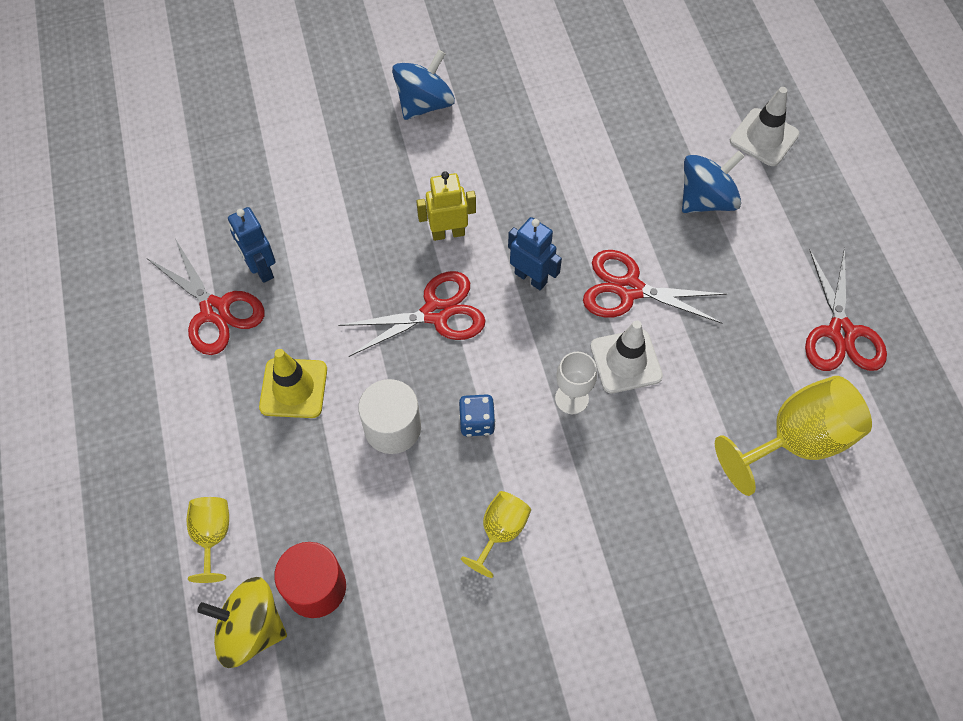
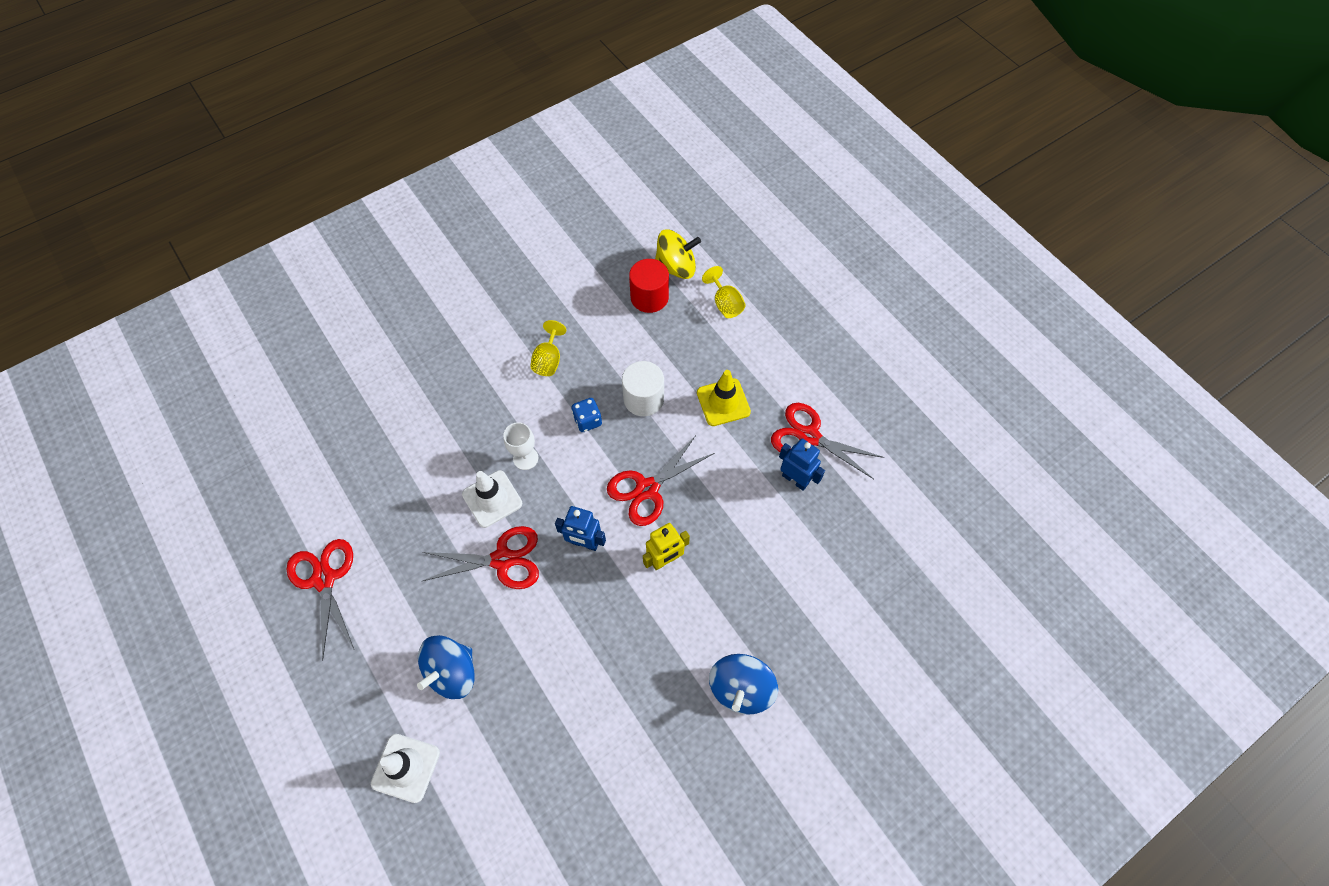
camera: 160 degrees right, 0 degrees up
yellow goblet [715,376,872,496] -> none

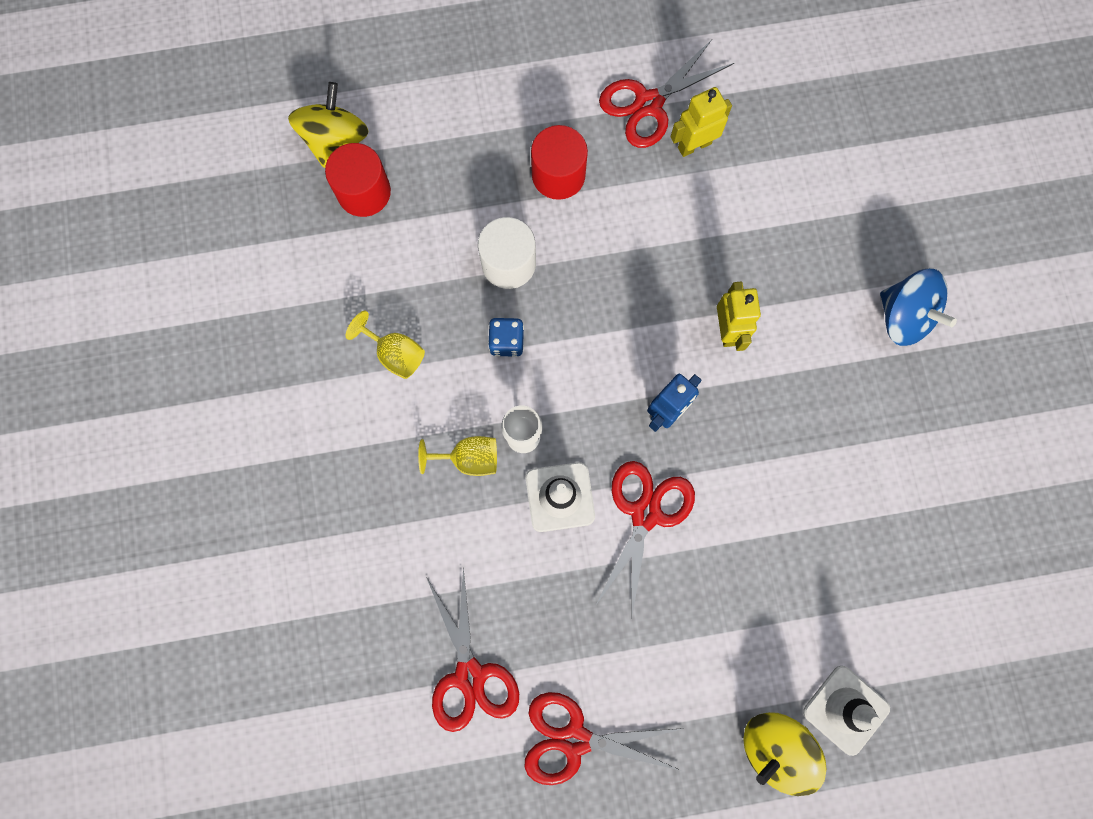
camera: 65 degrees left, 15 degrees up
blue spinning top [417,635,475,699] -> none
red scissors [607,435,714,526] -> red scissors moved to [426,567,519,732]
yellow traffic cone [697,370,751,426] -> red cylinder [531,125,588,200]
yellow goblet [702,266,745,318] -> yellow goblet moved to [418,436,497,476]
blue robot [779,438,825,491] -> yellow robot [671,87,732,157]
none -> yellow spinning top [744,712,826,796]

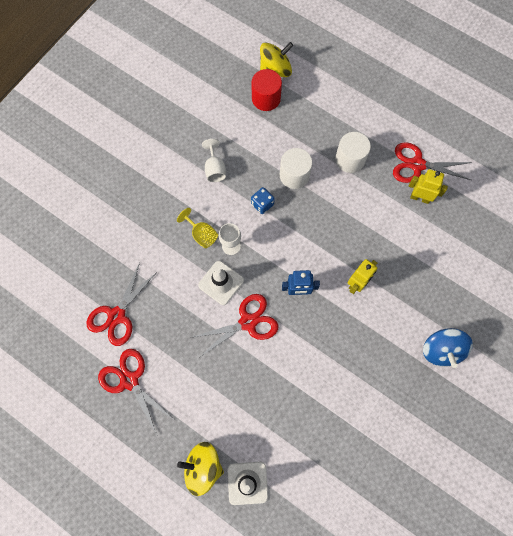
camera: 45 degrees right, 5 degrees down
yellow goblet [346,311,425,379] -> white goblet [202,139,226,182]
red cylinder [531,125,588,200] -> white cylinder [335,132,371,173]

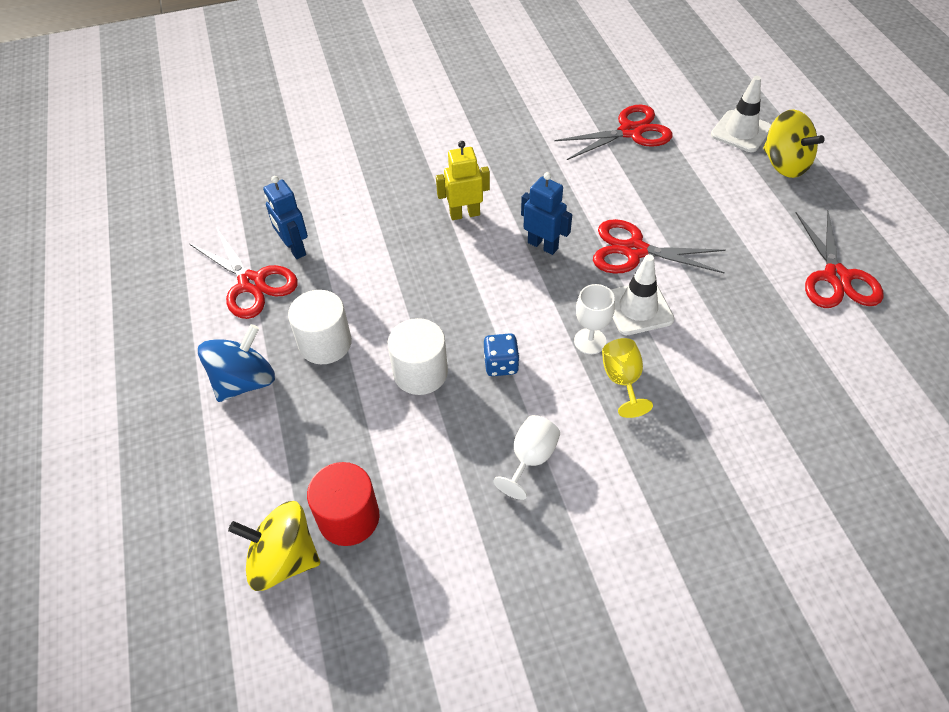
camera: 140 degrees left, 20 degrees down
red scissors [87,263,157,346] -> red scissors moved to [554,105,673,160]
yellow robot [409,169,448,204] -> blue robot [263,176,308,259]
blue spinning top [423,328,473,368] -> blue spinning top moved to [198,324,275,402]

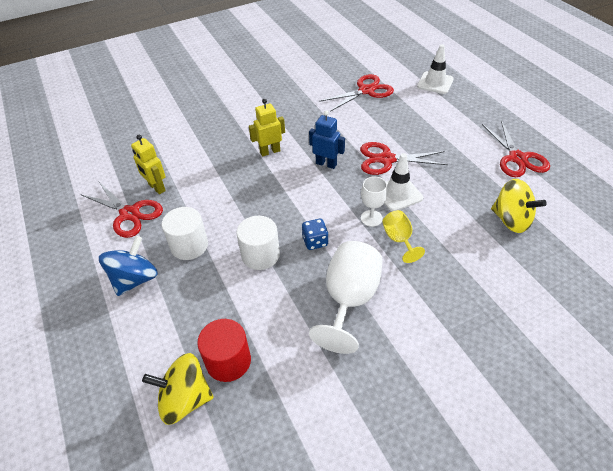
camera: 10 degrees left, 5 degrees down
blue robot [263,176,308,259] -> yellow robot [131,135,166,194]
white goblet [493,415,560,500] -> white goblet [309,241,383,354], size x1.83
yellow spinning top [763,109,825,178] -> yellow spinning top moved to [491,179,547,233]

